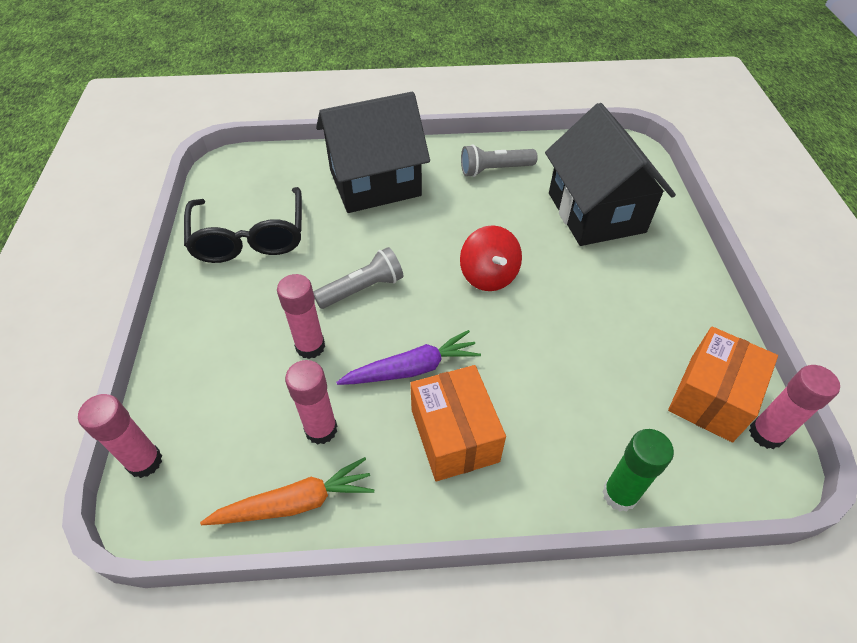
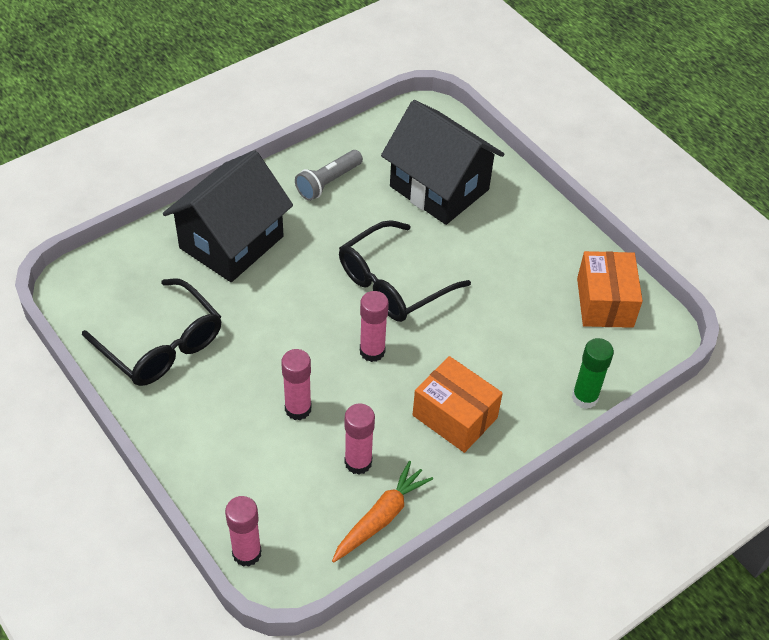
camera: 35 degrees left, 0 degrees up
grey flashlight [313,247,403,309] -> none
purple carrot [336,330,481,385] -> none
red spinning top [460,225,522,291] -> black glasses [339,220,471,322]
pink glue stick [749,365,840,449] -> pink glue stick moved to [360,291,389,362]

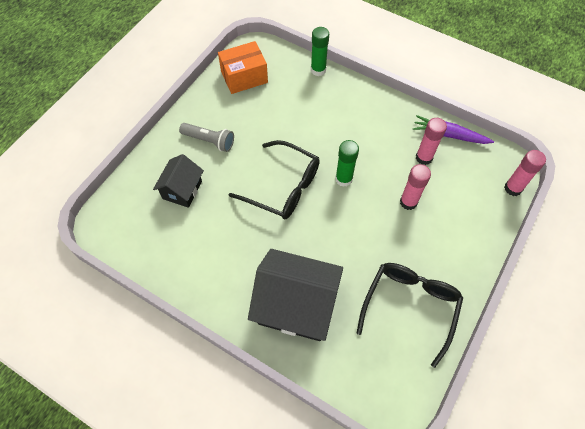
camera: 110 degrees left, 10 degrees up
grey flashlight [295,150,363,201] -> grey flashlight moved to [179,123,234,152]
orange carrot [332,461,433,562] -> purple carrot [413,115,494,144]
pink glue stick [360,291,389,362] -> green glue stick [335,140,359,187]
black house [381,100,504,225] -> black house [153,154,204,208], size x0.56
orange box [413,356,503,453] -> none

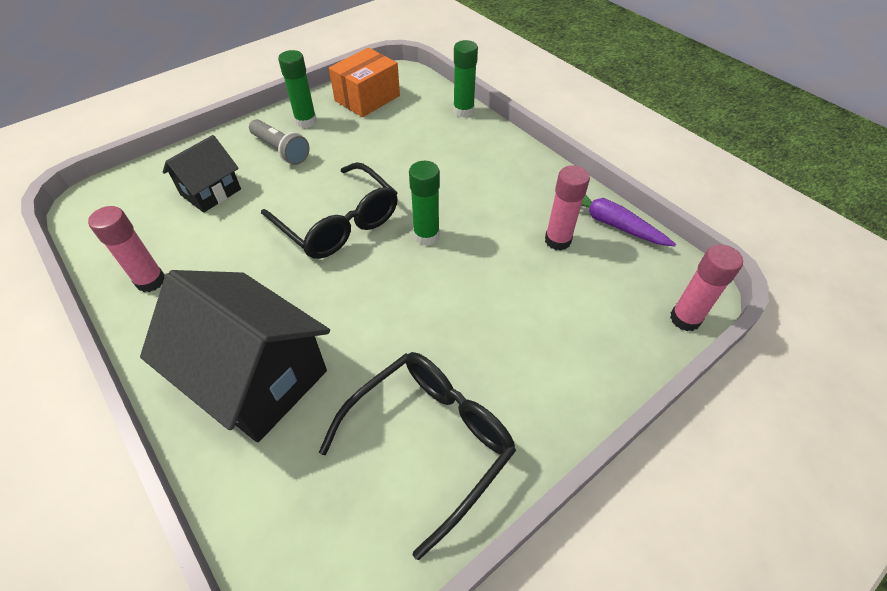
camera: 20 degrees right, 10 degrees down
orange box [218,41,268,94] -> orange box turned 45 degrees counterclockwise [329,48,400,117]
pink glue stick [400,164,431,210] -> pink glue stick moved to [88,206,165,292]
none -> green glue stick [278,50,317,128]

